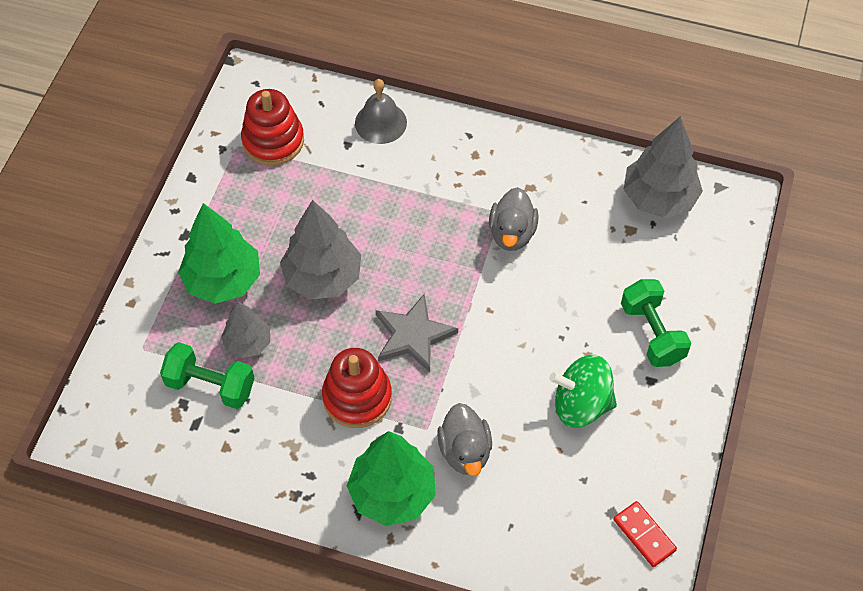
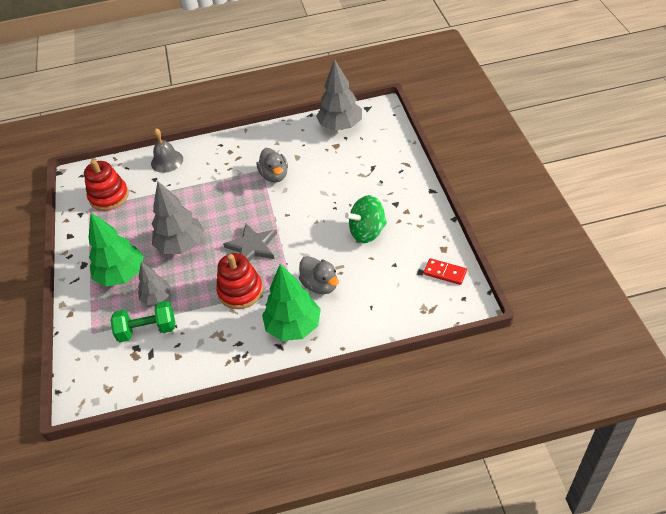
camera: 25 degrees left, 10 degrees down
green dumbbell [621,279,691,367] -> none

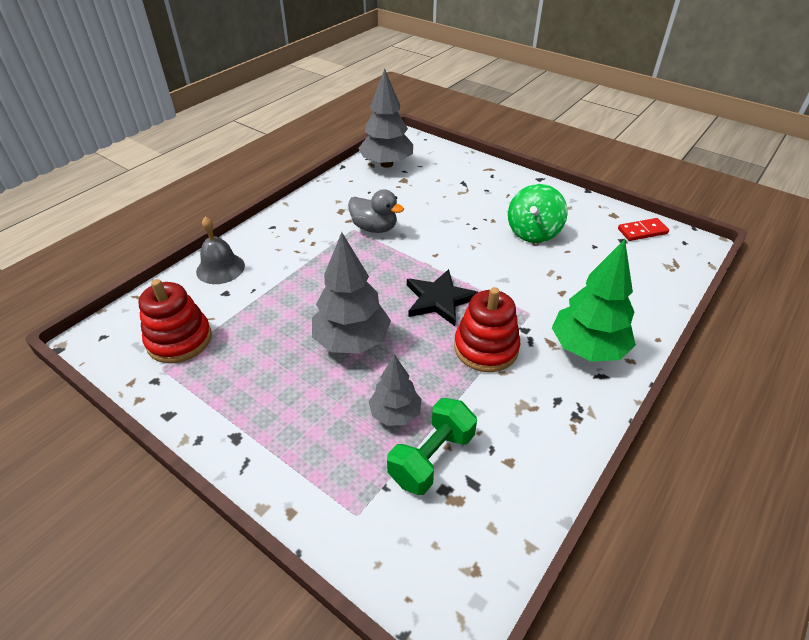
camera: 45 degrees left, 5 degrees down
green tree [89,212,144,286] -> none
grey star [223,223,277,261] -> black star [407,269,478,326]
grey duck [299,256,339,294] -> none

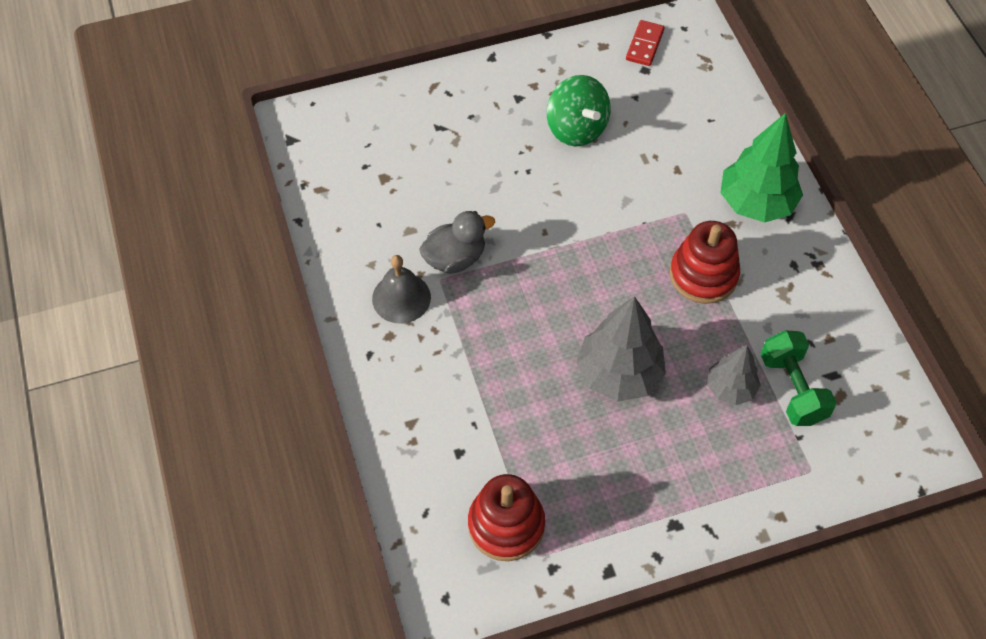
camera: 55 degrees left, 15 degrees up
grey bell [196,217,245,284] -> grey bell moved to [372,255,431,324]
grey tree [358,69,413,168] -> none
black star [407,269,478,326] -> none

